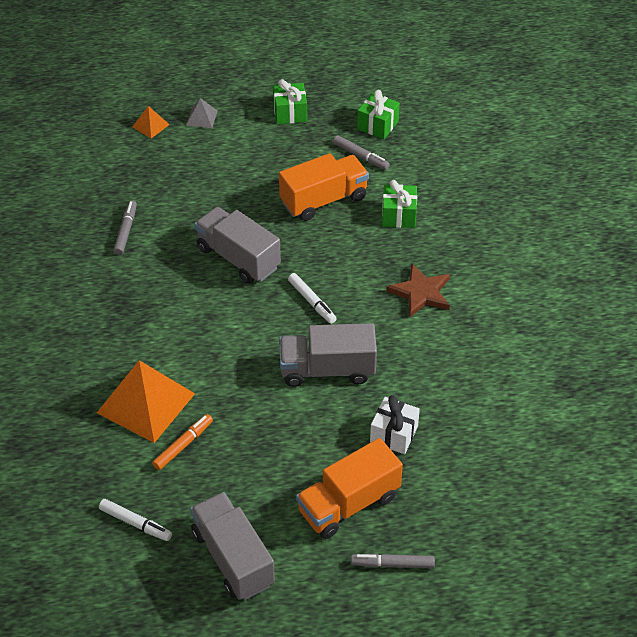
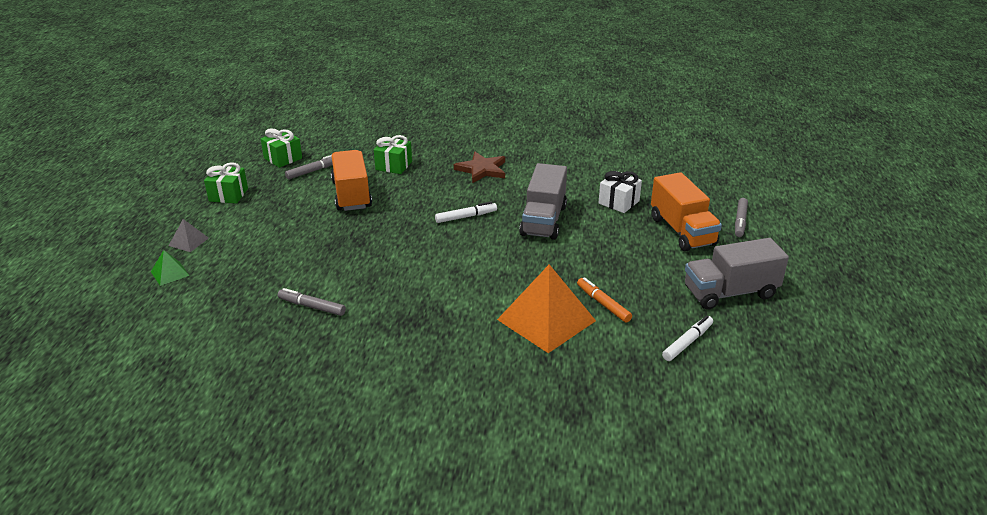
camera: 75 degrees left, 15 degrees down
orange pyramid [132,106,170,138] -> green pyramid [151,250,189,286]
grey truck [195,207,281,284] -> none

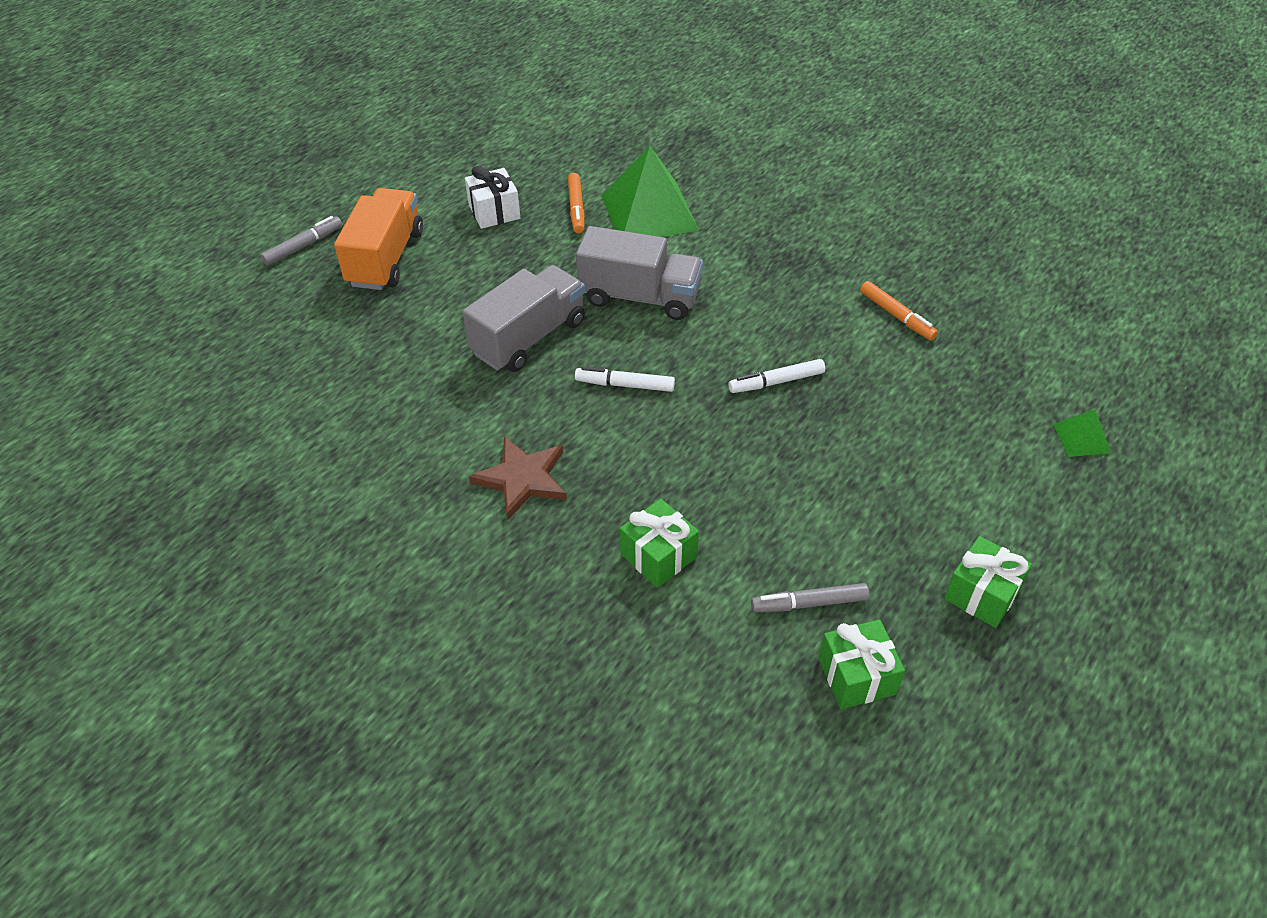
camera: 150 degrees left, 15 degrees up
grey pyramid [168,219,209,252] -> none
grey marker [278,288,346,316] -> orange marker [860,281,938,341]
orange truck [331,150,372,211] -> none
orange pyramid [497,264,596,353] -> green pyramid [602,146,699,237]
white gift [599,171,642,213] -> white gift moved to [465,166,520,229]
white marker [662,316,713,361] -> white marker moved to [728,359,825,393]
grey truck [685,238,789,310] -> grey truck moved to [576,226,703,320]

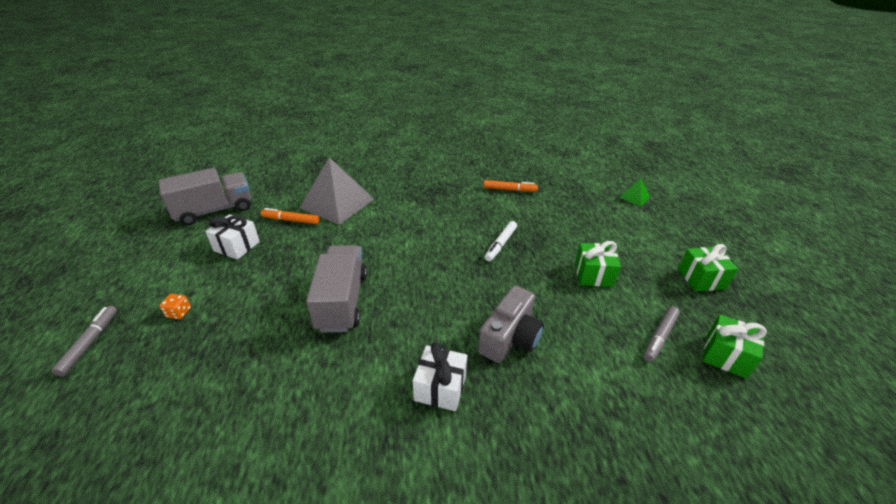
camera: 45 degrees left, 10 degrees down
orange truck [334,188,423,290] -> orange dice [159,294,191,319]
brown star [469,436,567,519] -> white gift [413,342,467,411]
orange marker [568,173,585,233] -> orange marker turned 150 degrees clockwise [261,208,319,224]
white marker [575,367,675,392] -> none
grey truck [576,226,703,320] -> grey truck moved to [158,168,251,225]
green pyramid [602,146,699,237] -> grey pyramid [299,157,374,225]
green gift [620,499,699,588] -> green gift moved to [575,241,621,287]
none -> grey camera [478,286,544,363]

